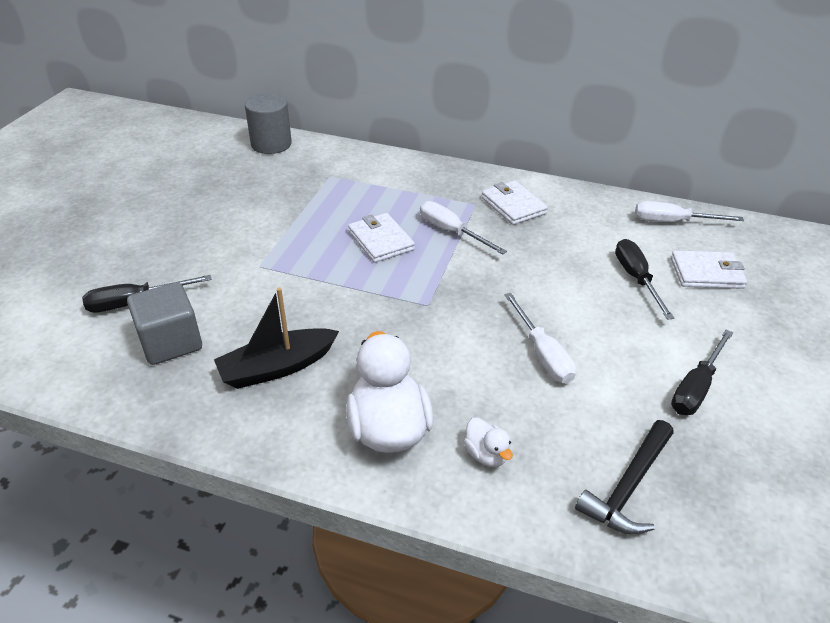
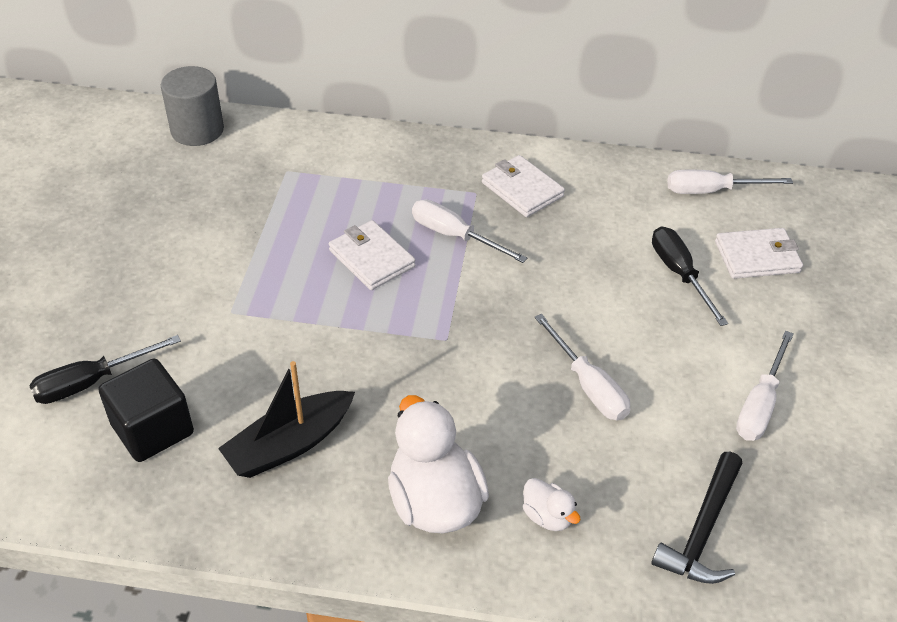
camera: 10 degrees left, 5 degrees up
grey cube [127,282,202,365] -> black cube [99,359,194,462]
black screwdriver [671,330,733,415] -> white screwdriver [736,331,794,441]

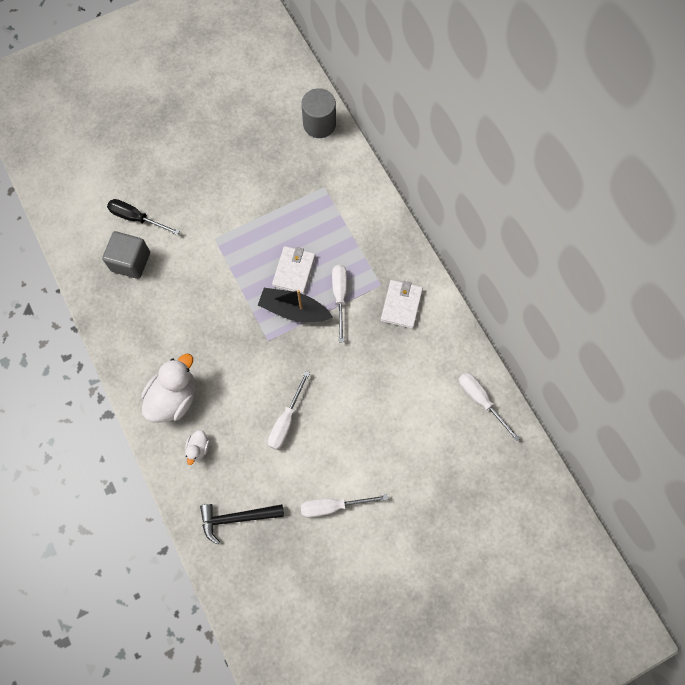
camera: 55 degrees right, 25 degrees up
black cube [99,359,194,462] -> grey cube [102,231,150,279]
black boat [218,361,355,478] -> black boat moved to [258,288,333,322]
black screwdriver [652,227,728,326] -> none
white wallet [715,228,803,279] -> none

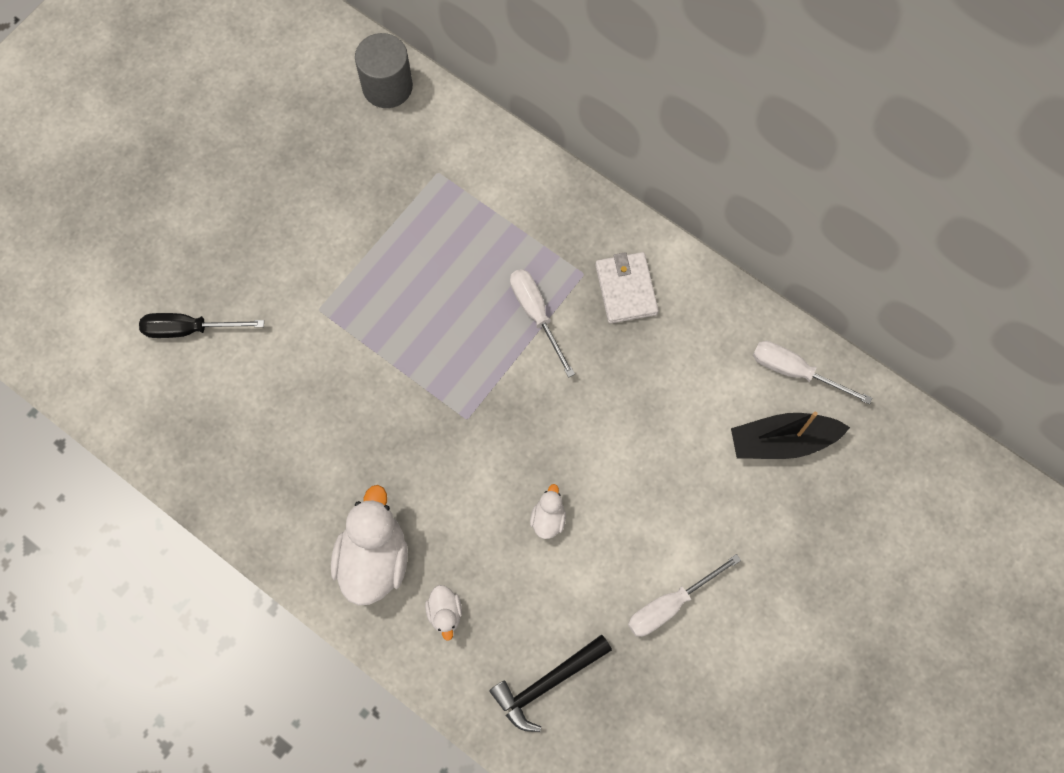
camera: 25 degrees left, 0 degrees up
grey cube [102,231,150,279] -> none
black boat [258,288,333,322] -> black boat moved to [731,412,850,459]
white screwdriver [268,371,310,450] -> white duck [530,484,566,539]
white wallet [272,246,316,294] -> none

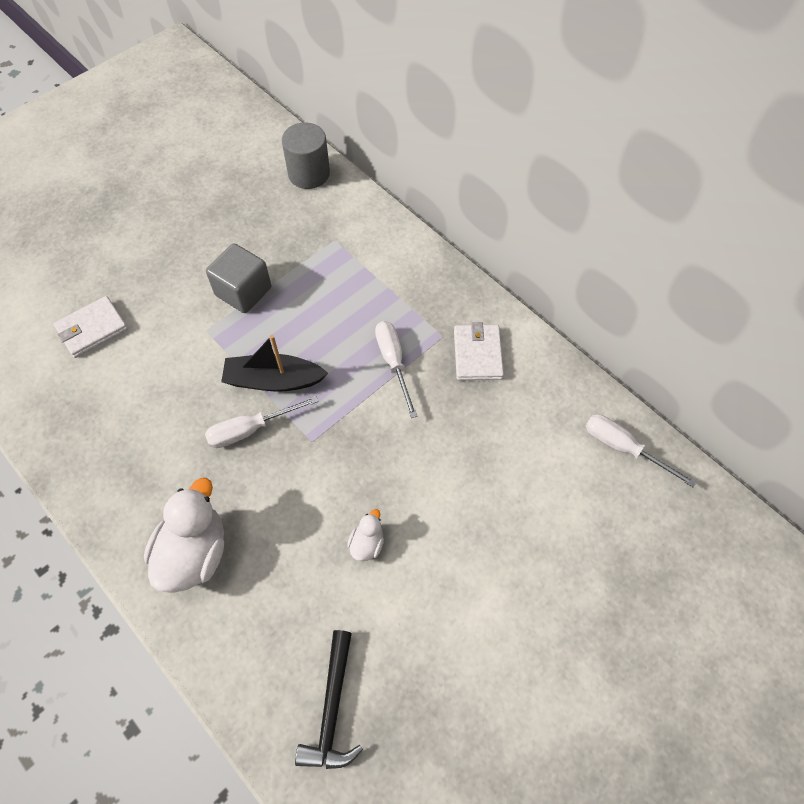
camera: 10 degrees right, 10 degrees down
black screwdriver [139,313,264,338] -> white wallet [54,296,128,358]
white duck [425,585,462,641] -> none
black hammer [489,634,612,732] -> black hammer turned 60 degrees counterclockwise [295,630,363,769]
white screwdriver [628,554,741,637] -> white screwdriver moved to [205,396,319,448]
black boat [731,412,850,459] -> black boat moved to [221,335,328,392]
none -> grey cube [206,243,271,313]

